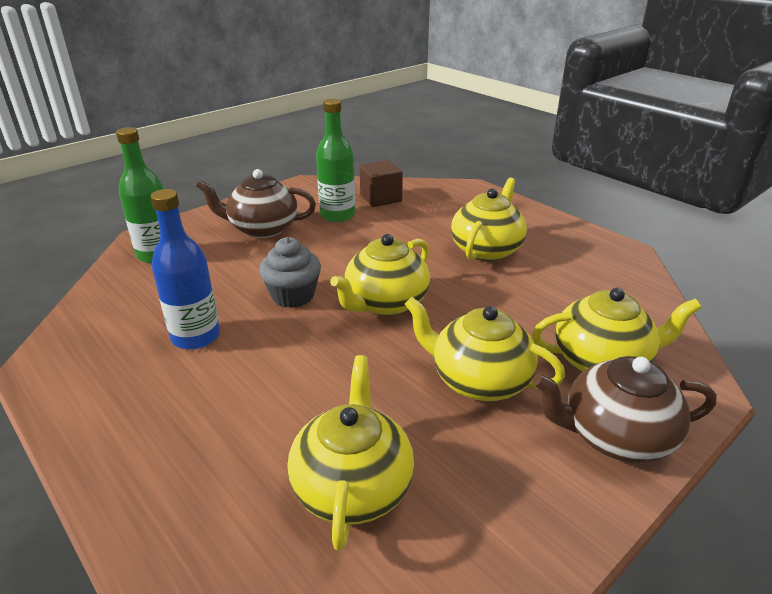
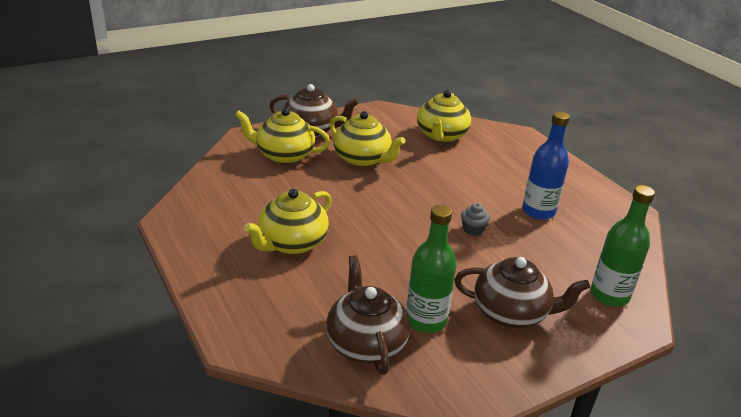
camera: 170 degrees left, 0 degrees up
grey cupcake [259,237,321,308] -> grey cupcake [461,203,490,236], size x0.60
yellow teapot [330,234,430,316] -> none
brown cube [360,160,403,207] -> brown teapot [326,255,410,375]

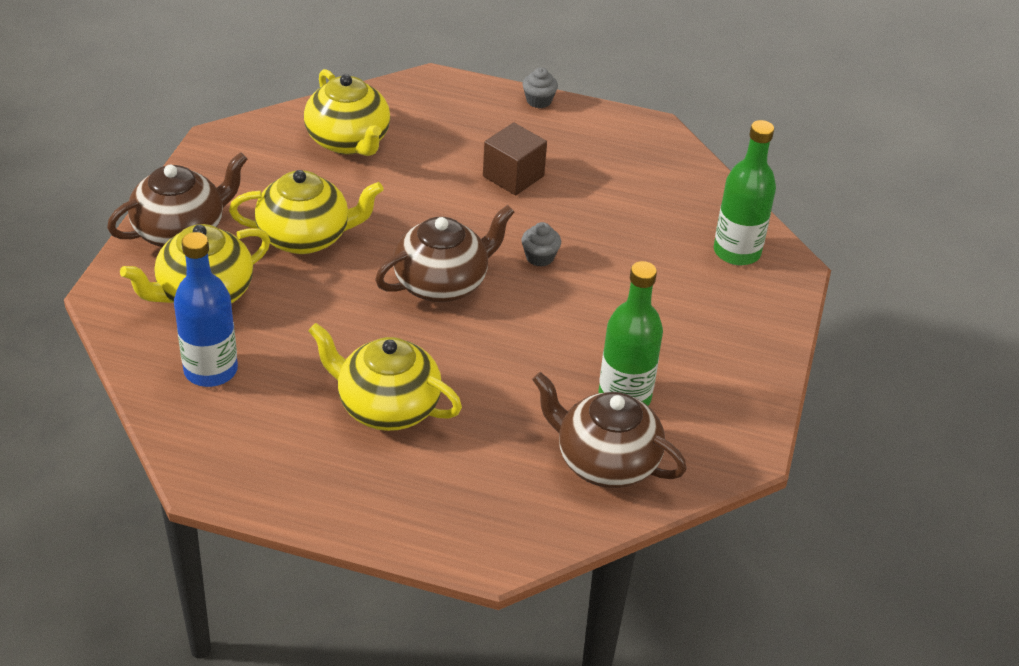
camera: 45 degrees left, 10 degrees up
yellow teapot [244,189,331,255] -> yellow teapot turned 120 degrees clockwise [308,323,462,431]
brown teapot [455,257,590,328] -> brown teapot moved to [375,205,514,302]
blue bottle [522,111,570,220] -> blue bottle moved to [174,232,238,387]
none -> brown cube [483,122,547,195]
none -> grey cupcake [522,67,558,108]

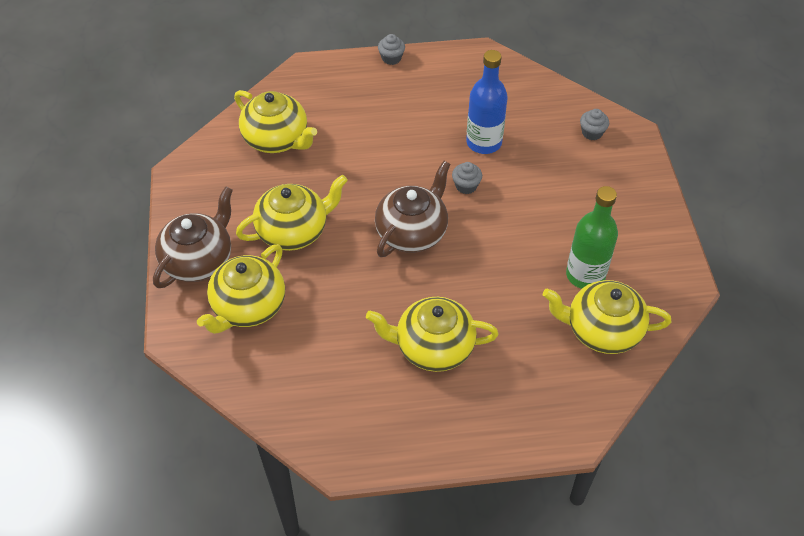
camera: 20 degrees left, 10 degrees up
blue bottle [174,232,238,387] -> blue bottle moved to [466,50,508,154]
brown cube [483,122,547,195] -> none
brown teapot [532,372,687,488] -> yellow teapot [543,280,671,354]
green bottle [714,120,776,265] -> grey cupcake [580,109,609,140]

